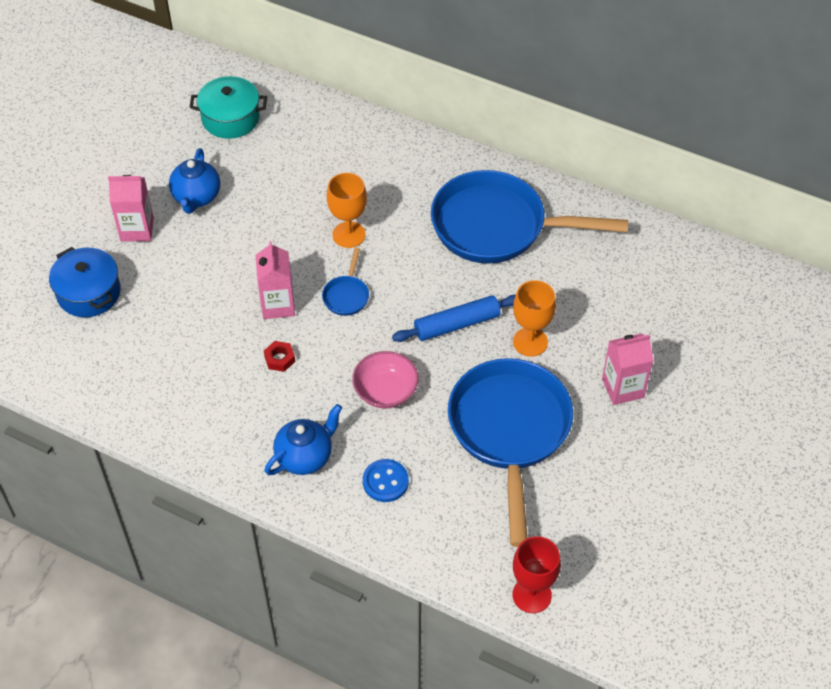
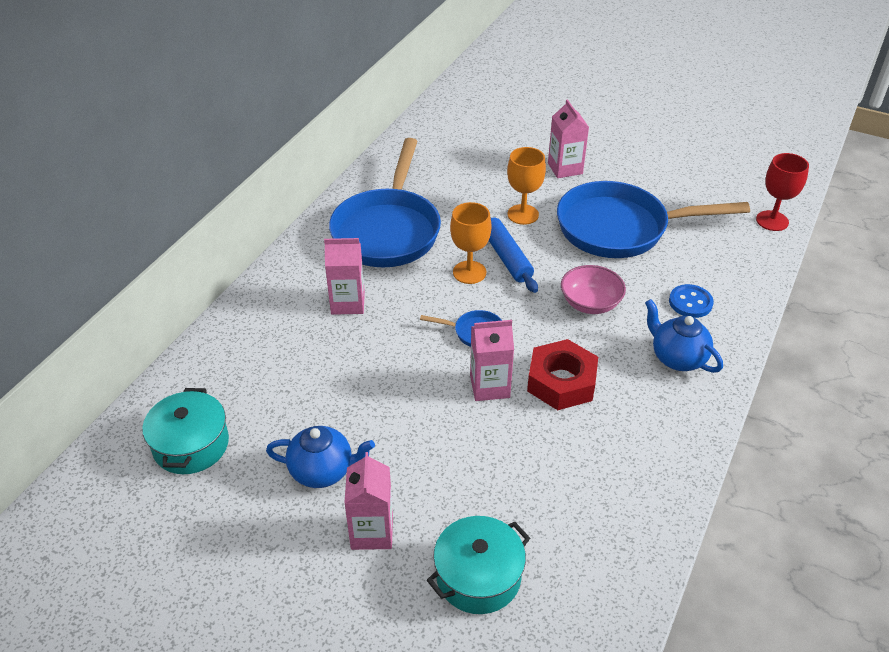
camera: 90 degrees left, 10 degrees down
blue pot [49,247,121,317] -> turquoise pot [427,516,530,614]
red nut [264,341,295,372] -> red nut [527,339,598,410], size x2.17
orange goblet [327,173,367,248] -> orange goblet moved to [450,202,491,284]
none -> pink carton [324,238,365,315]

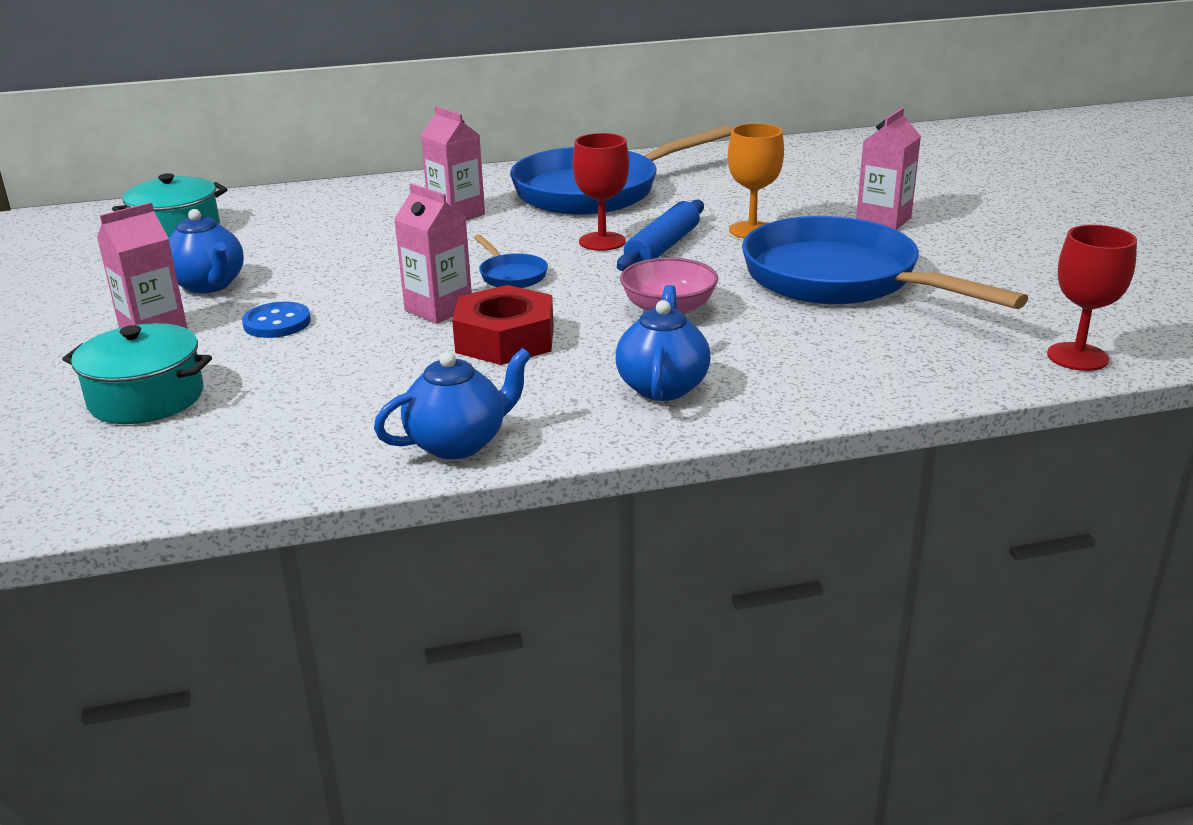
camera: 50 degrees right, 15 degrees down
orange goblet [450,202,491,284] -> red goblet [572,133,629,251]
blue button [669,284,714,318] -> blue button moved to [242,302,311,338]
none -> blue teapot [374,348,531,459]

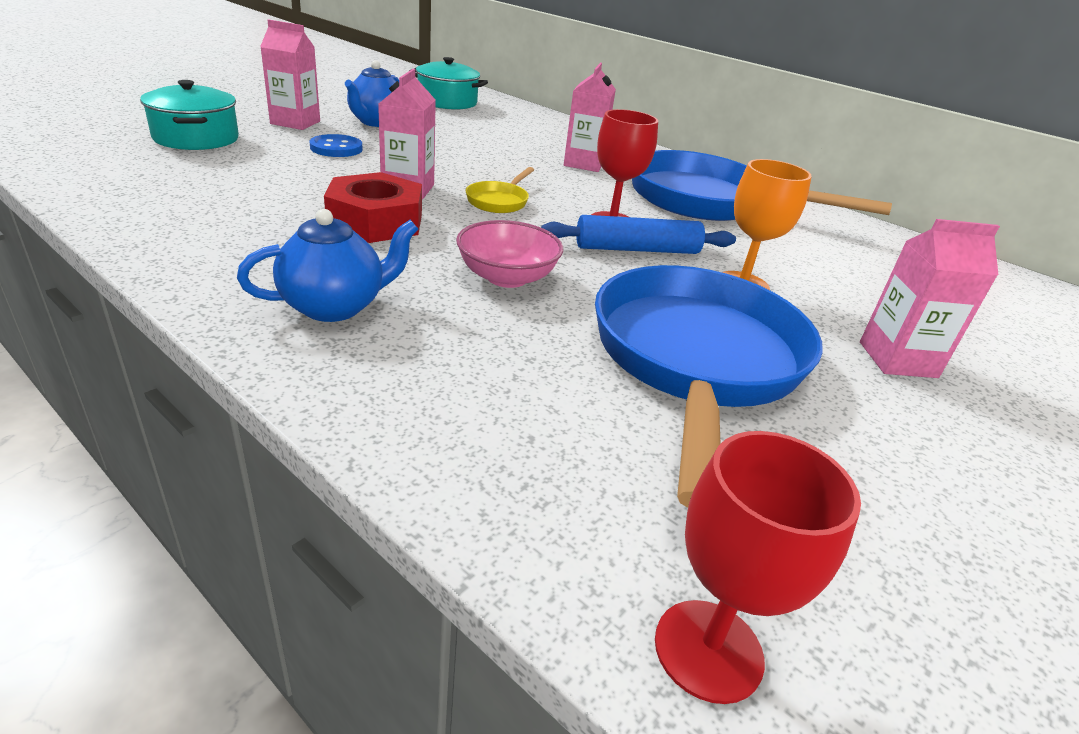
camera: 50 degrees right, 5 degrees up
blue teapot [374,348,531,459] -> none
blue pan [474,234,548,288] -> yellow pan [465,167,534,213]

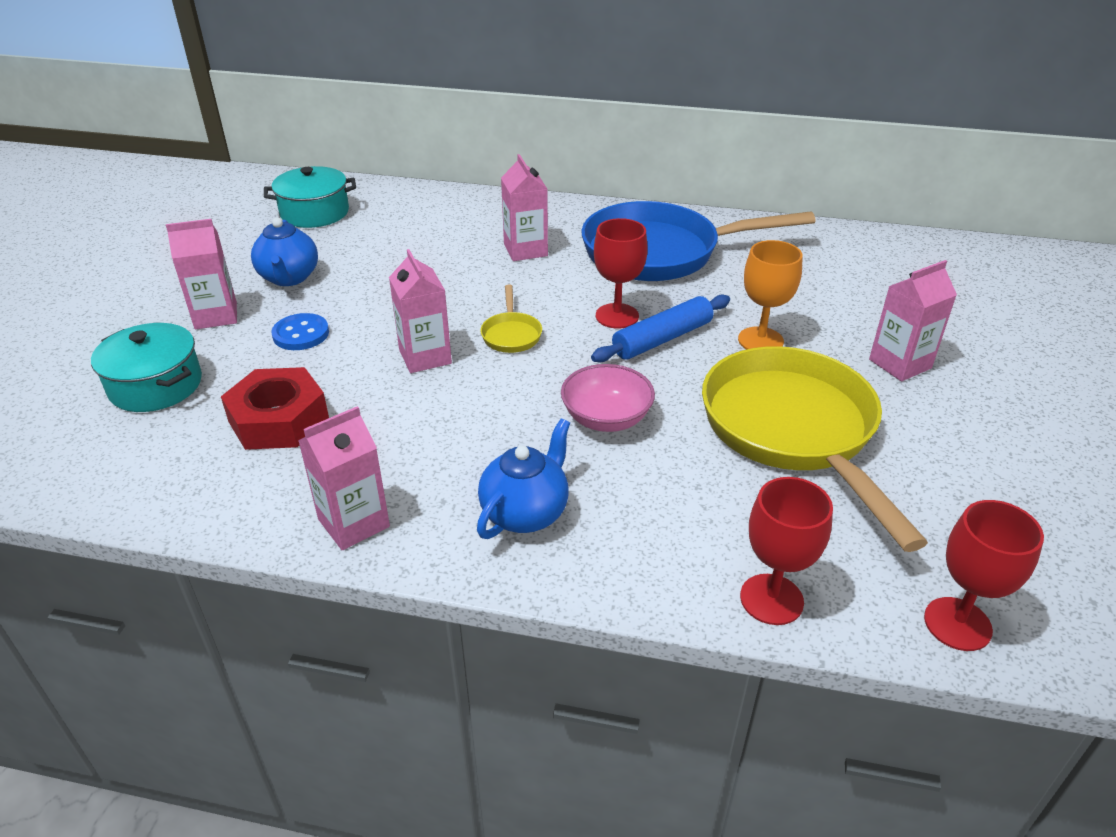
camera: 25 degrees left, 5 degrees up
red nut [324,172,422,243] -> red nut moved to [221,367,329,450]
blue pan [595,265,823,508] -> yellow pan [702,346,928,552]
none -> pink carton [298,406,390,550]
none -> red goblet [740,477,833,625]

